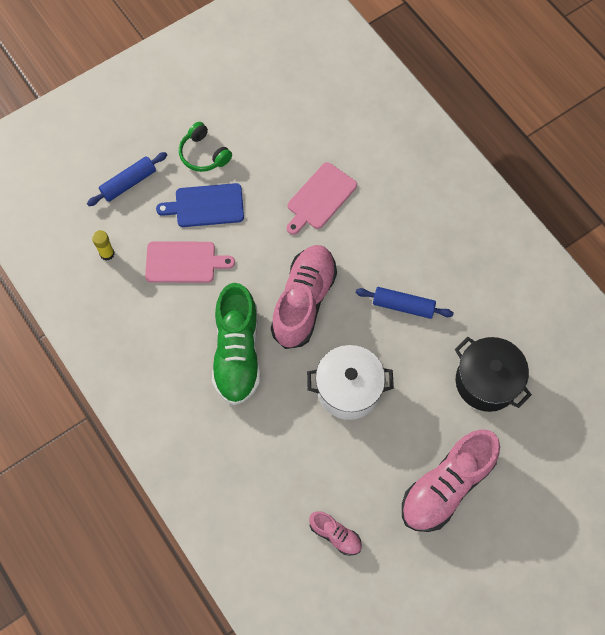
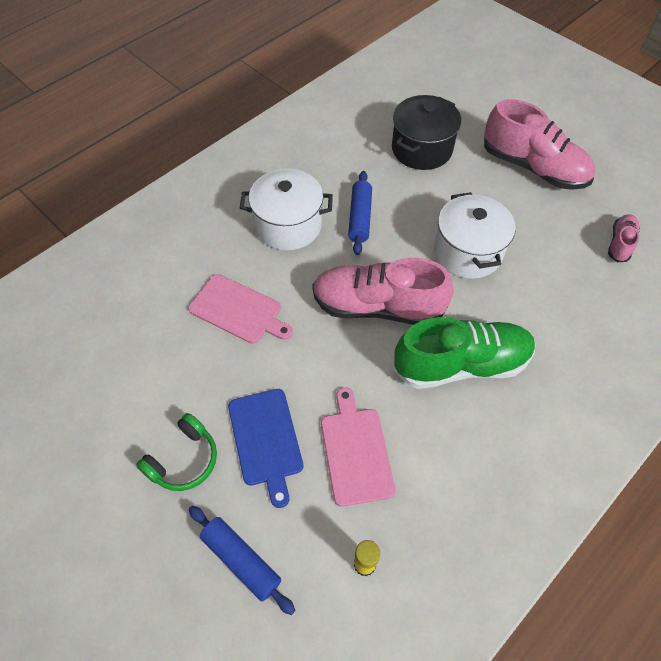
camera: 100 degrees left, 10 degrees down
none -> white pot [240,169,333,250]

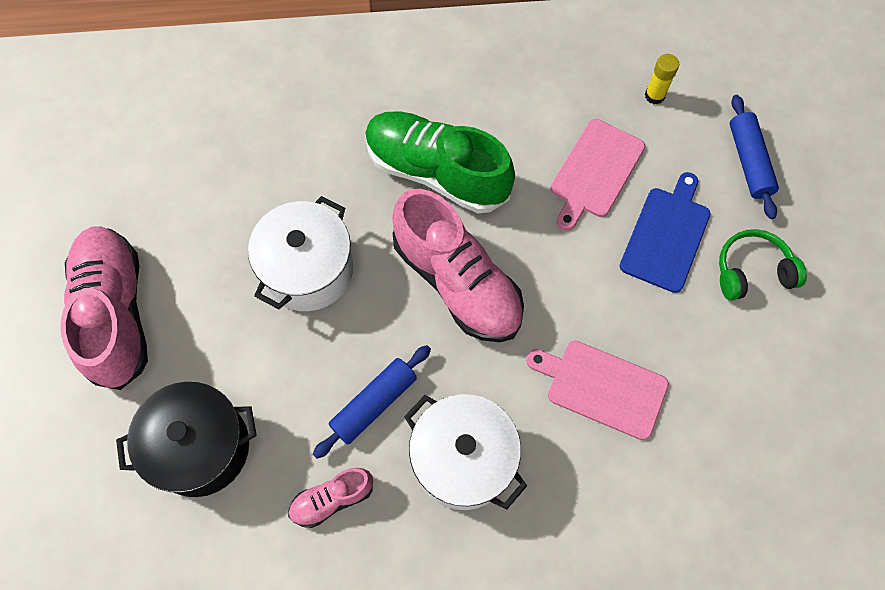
camera: 140 degrees left, 10 degrees up
pink cutting board [188,274,293,344] -> pink cutting board turned 45 degrees counterclockwise [526,341,669,440]
pink shoe [608,214,640,262] -> pink shoe moved to [288,468,373,528]

